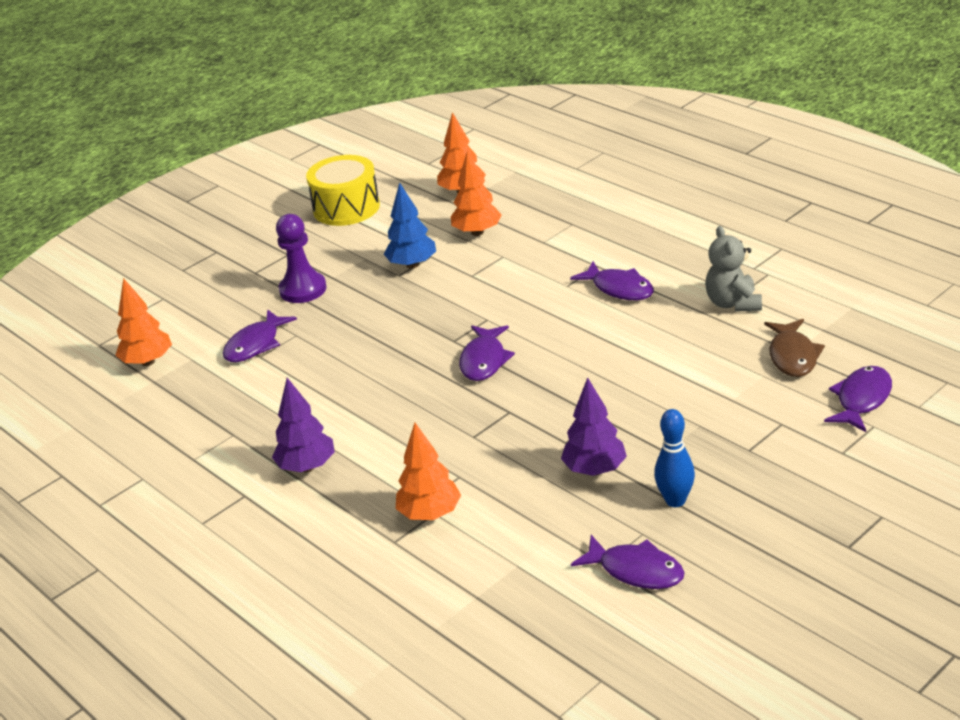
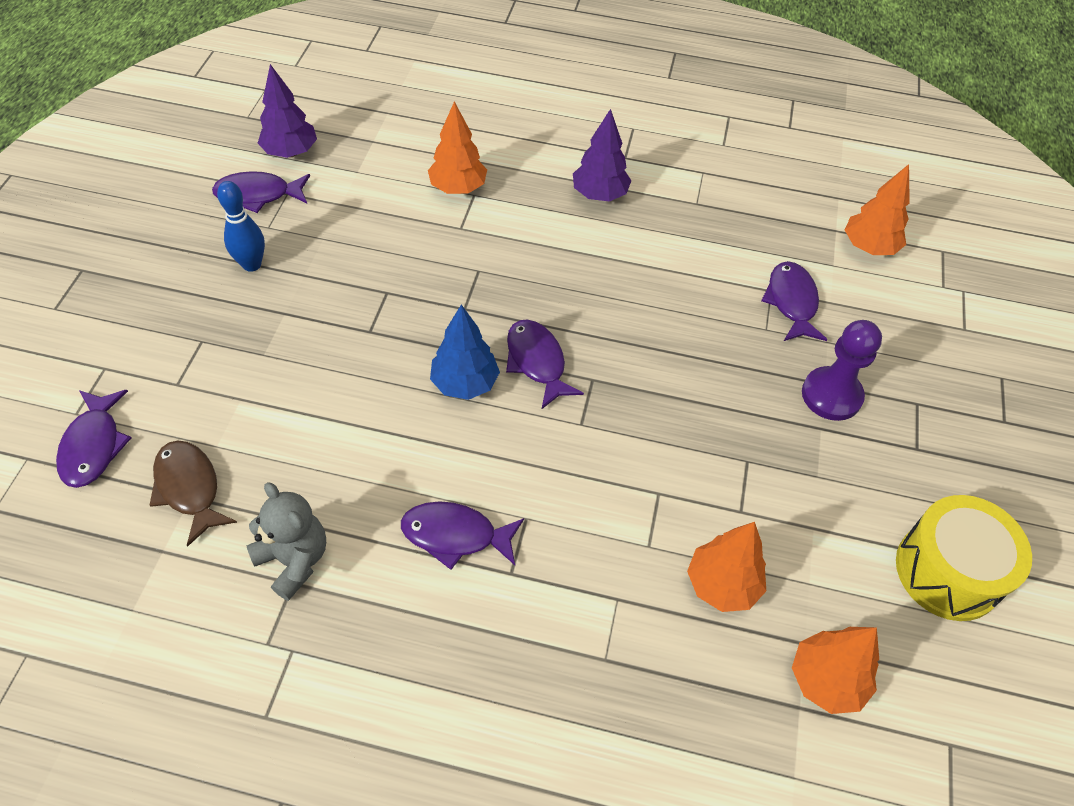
camera: 140 degrees right, 20 degrees up
blue tree [384,182,436,269] -> blue tree moved to [430,304,500,400]
purple tree [561,377,627,476] -> purple tree moved to [258,64,317,158]

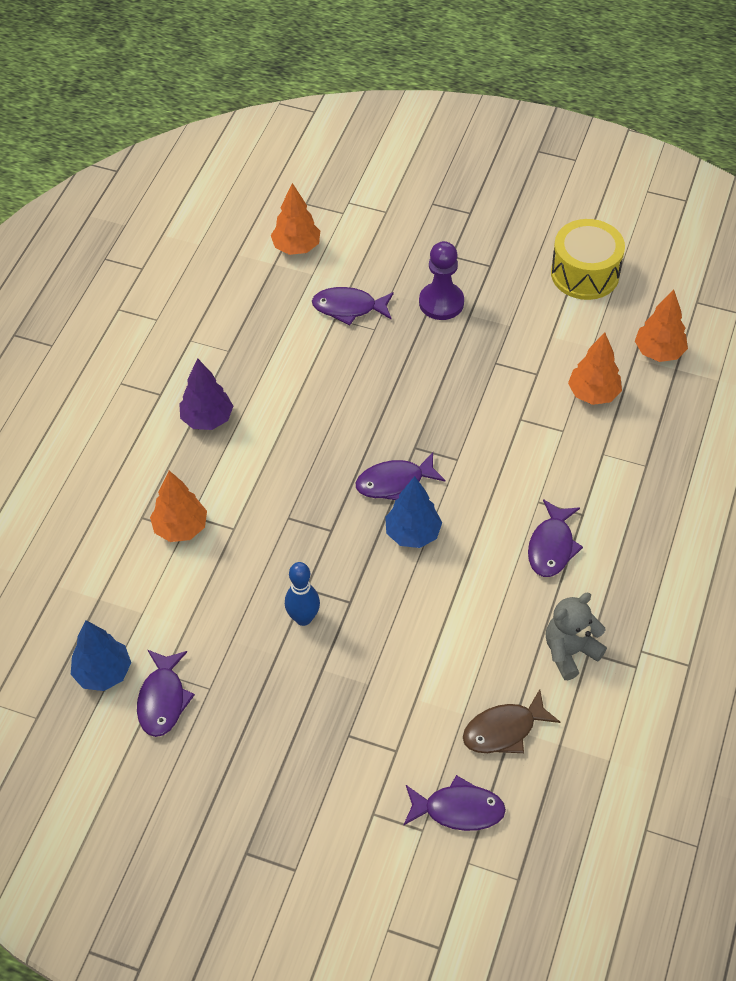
camera: 80 degrees left, 0 degrees up
blue bowling pin [217,181,265,272] -> blue bowling pin moved to [285,562,320,626]
purple tree [258,64,317,158] -> blue tree [71,620,131,691]

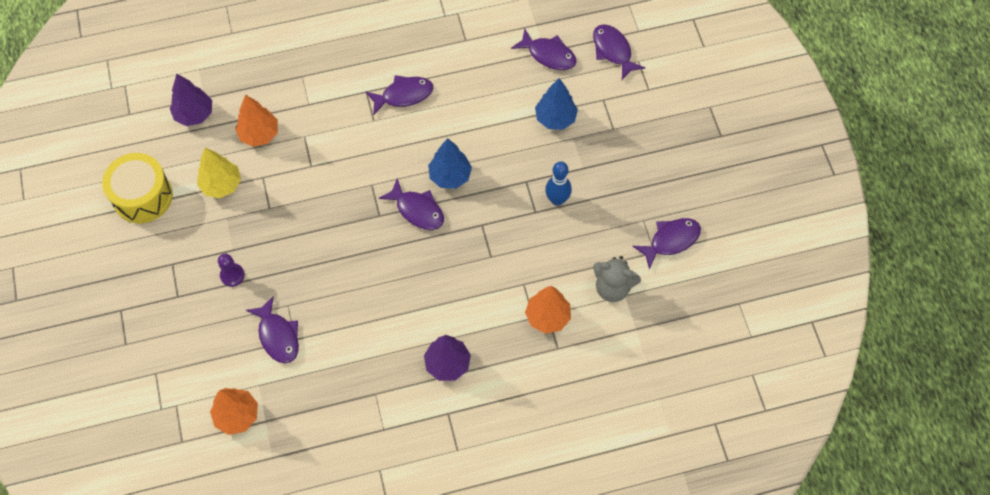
camera: 125 degrees left, 10 degrees up
blue tree [71,620,131,691] -> blue tree moved to [535,78,578,130]
purple pawn [419,241,464,320] -> purple pawn [218,254,245,287], size x0.61
brown fish [463,689,560,753] -> purple fish [511,28,577,70]
grey teddy bear [546,593,607,680] -> grey teddy bear moved to [593,256,641,302]
orange tree [635,290,688,362] -> purple tree [170,74,212,126]
none -> yellow tree [197,148,241,198]

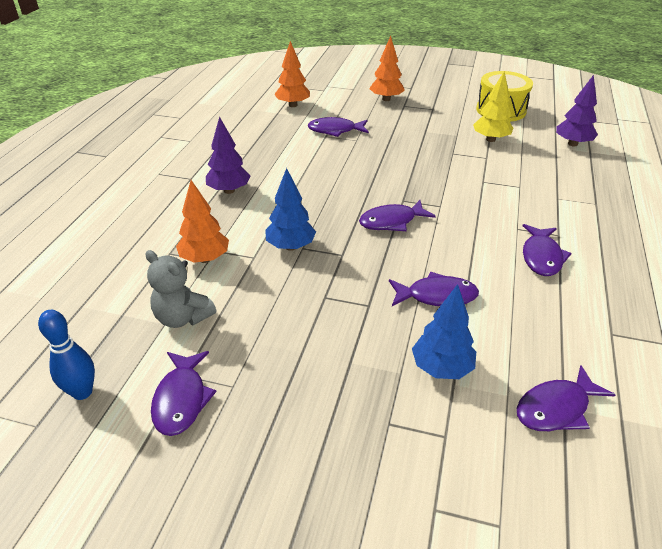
camera: 120 degrees right, 25 degrees down
purple pawn [218,254,245,287] -> none
orange tree [235,95,278,147] -> orange tree moved to [370,36,405,101]
blue tree [428,138,472,189] -> blue tree moved to [265,168,316,251]
blue bowling pin [545,161,572,206] -> blue bowling pin moved to [38,310,95,400]
purple fish [593,24,645,80] -> purple fish moved to [389,272,479,306]
grey teddy bear [593,256,641,302] -> grey teddy bear turned 105 degrees counterclockwise [145,250,216,328]

